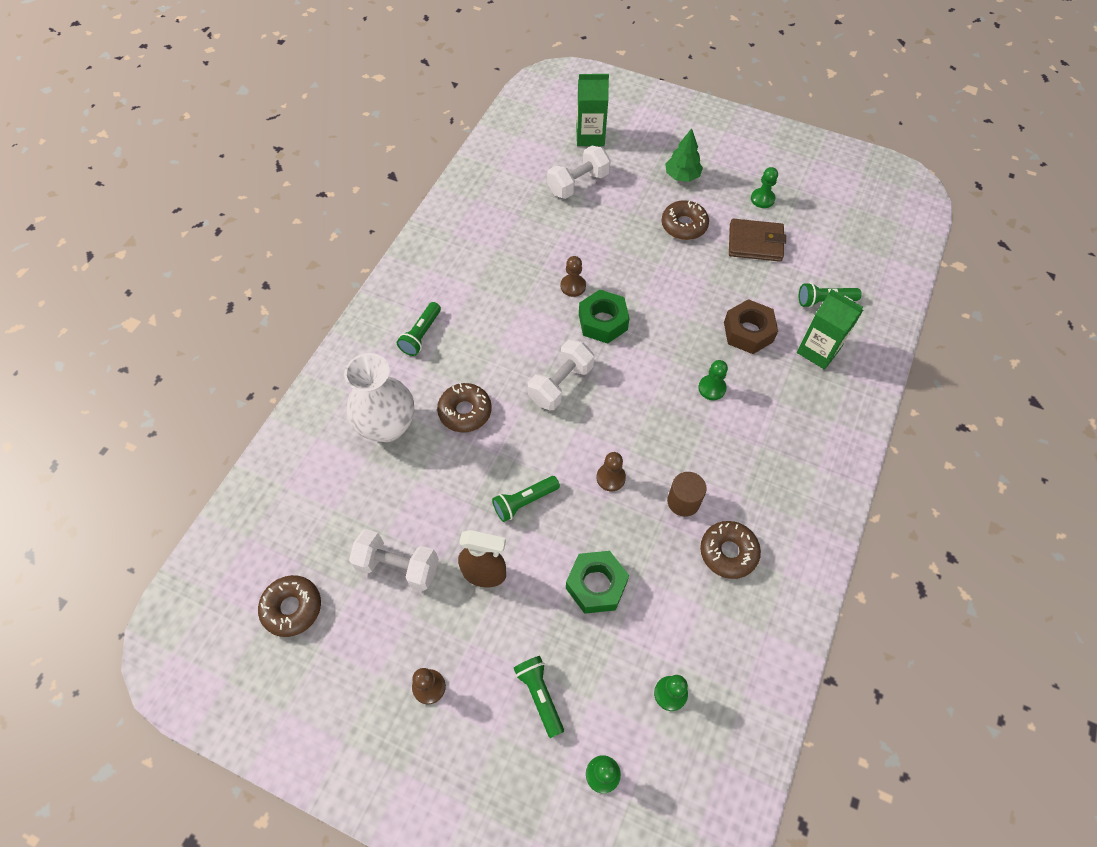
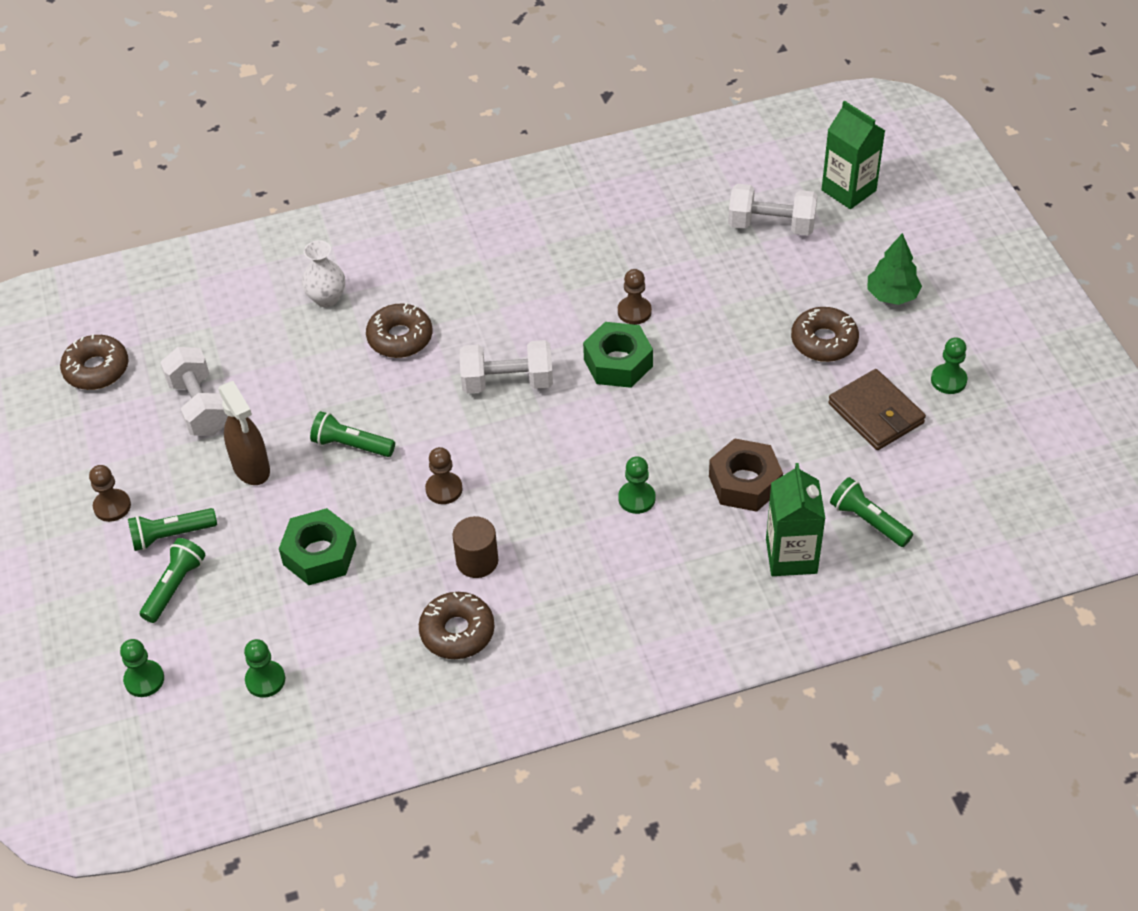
camera: 50 degrees right, 10 degrees down
white vase [344,353,414,442] -> white vase [302,240,345,307], size x0.56
green flashlight [397,302,441,356] -> green flashlight moved to [128,508,217,551]

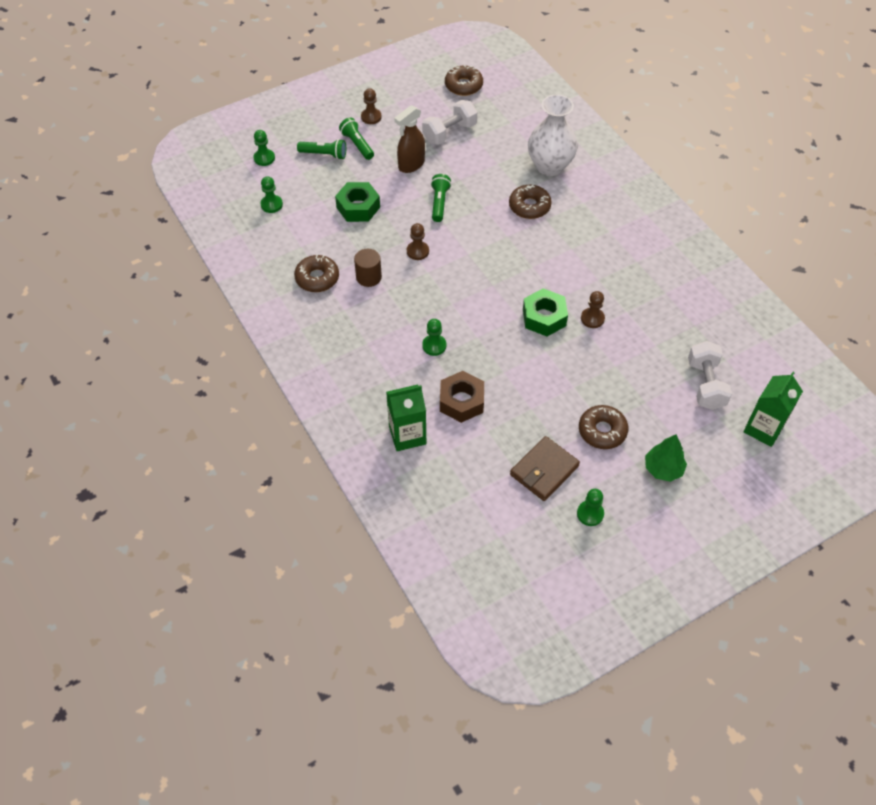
camera: 75 degrees right, 5 degrees up
white vase [302,240,345,307] -> white vase [528,94,578,176], size x1.80
white dumbbell [460,340,553,393] -> none
green flashlight [830,477,913,547] -> none

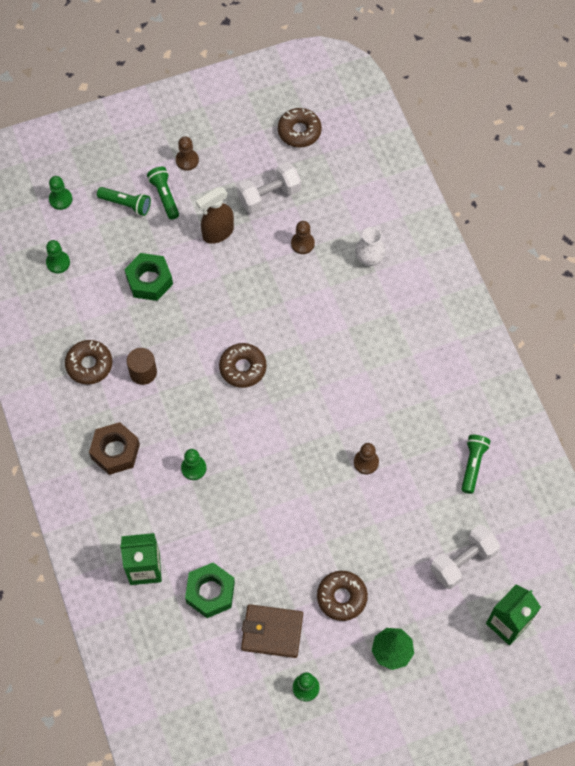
camera: 10 degrees right, 10 degrees up
brown pawn [407,223,429,260] -> brown pawn moved to [291,221,315,254]
green flashlight [431,174,451,222] -> green flashlight moved to [461,435,490,494]
brown nut [440,371,484,423] -> brown nut moved to [89,422,140,475]
brown donut [509,185,552,219] -> brown donut moved to [219,343,267,388]
brown wallet [510,436,580,501] -> brown wallet turned 45 degrees clockwise [241,604,303,658]
green nut [523,288,568,336] -> green nut moved to [185,562,235,618]
white vase [528,94,578,176] -> white vase [355,227,386,266], size x0.56
white dumbbell [688,341,732,410] -> white dumbbell turned 45 degrees clockwise [430,525,500,589]

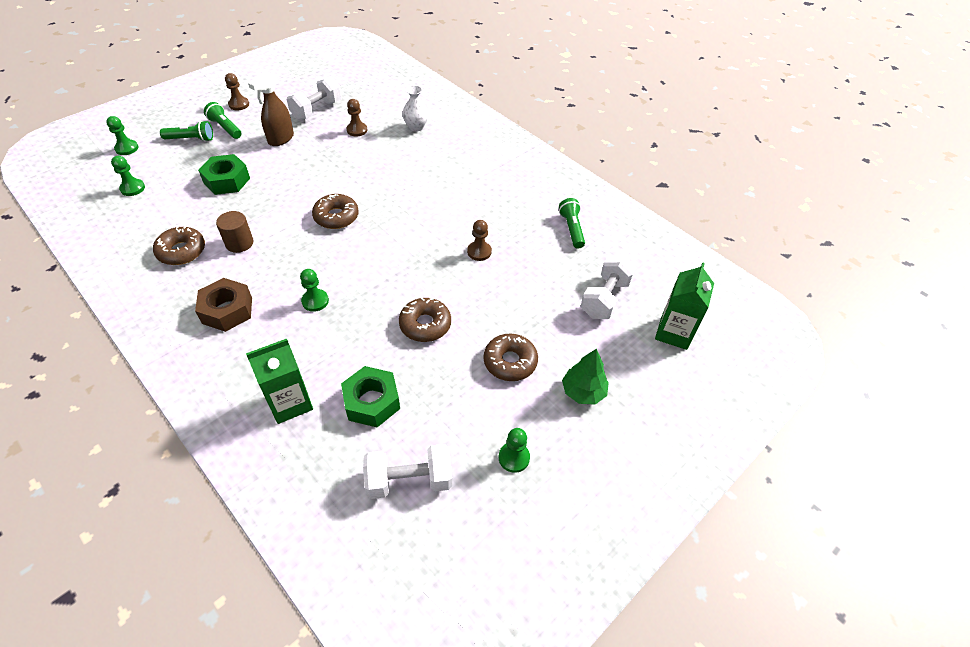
camera: 25 degrees left, 15 degrees down
brown wallet [241,604,303,658] -> none
brown donut [278,108,322,148] -> brown donut moved to [399,298,451,342]
none -> white dumbbell [363,444,452,499]

